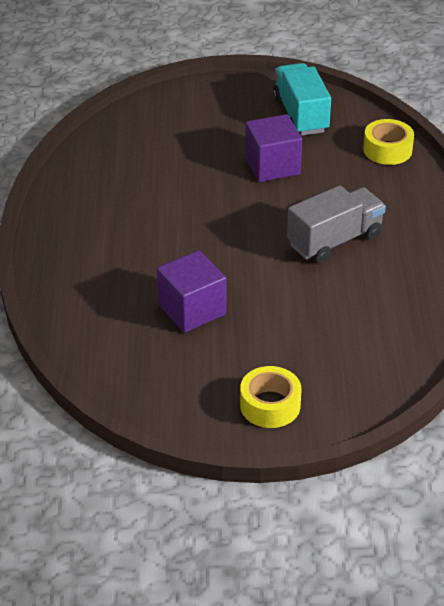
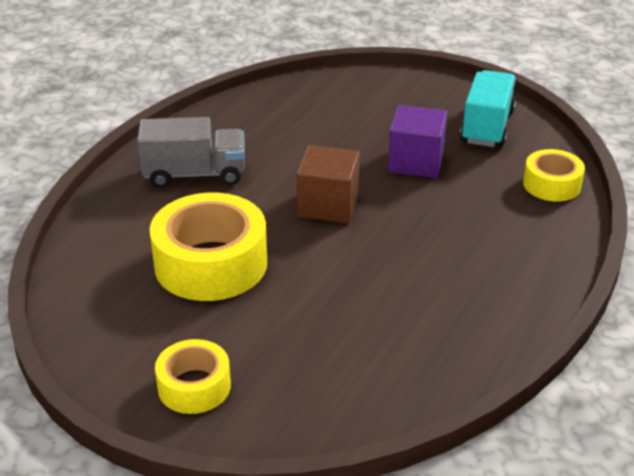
camera: 30 degrees right, 5 degrees down
purple cube [157,250,226,333] -> yellow tape [150,193,267,301]
grey truck [287,185,386,263] -> grey truck moved to [137,117,245,188]
none -> brown cube [297,145,360,223]

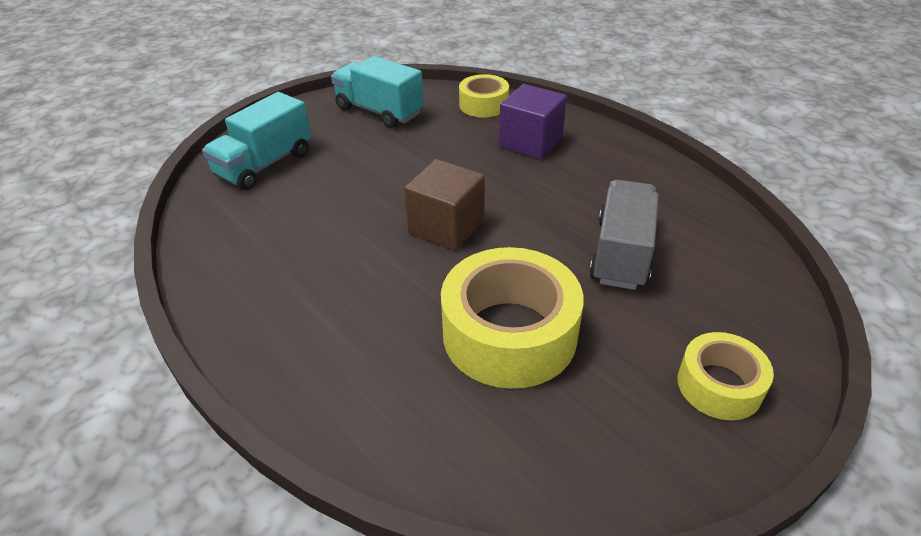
camera: 70 degrees left, 5 degrees up
grey truck [137,117,245,188] -> grey truck moved to [589,180,659,290]
purple cube [388,105,447,178] -> purple cube moved to [499,84,567,160]
none -> turquoise truck [202,92,311,190]

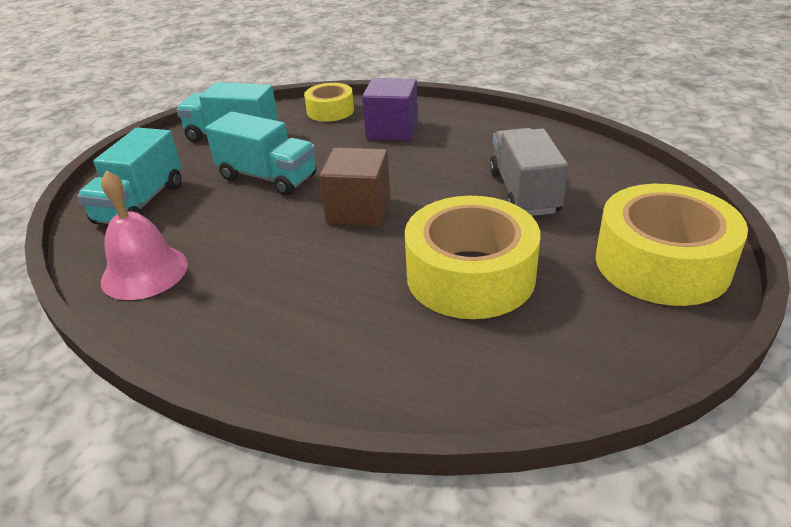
camera: 20 degrees left, 5 degrees down
yellow tape [677,332,774,420] -> yellow tape [596,184,748,306], size x1.78
none -> pink bell [101,170,188,300]
none -> turquoise truck [205,112,317,196]

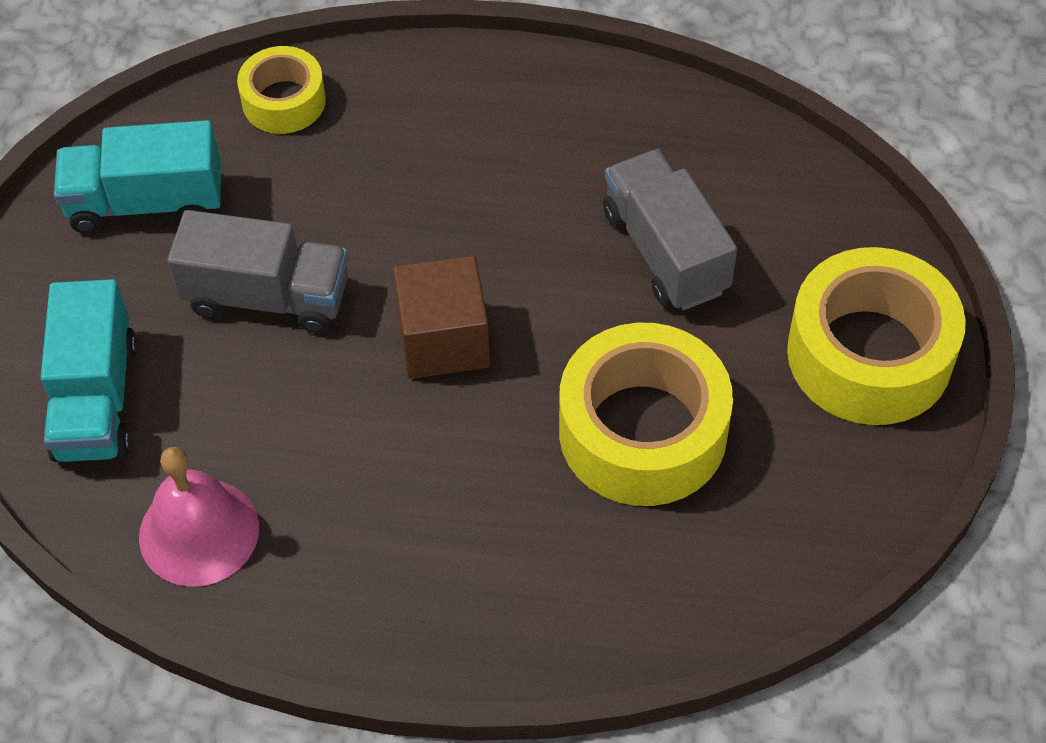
camera: 20 degrees left, 20 degrees up
turquoise truck [205,112,317,196] -> grey truck [167,210,348,333]
purple cube [362,78,418,141] -> none

